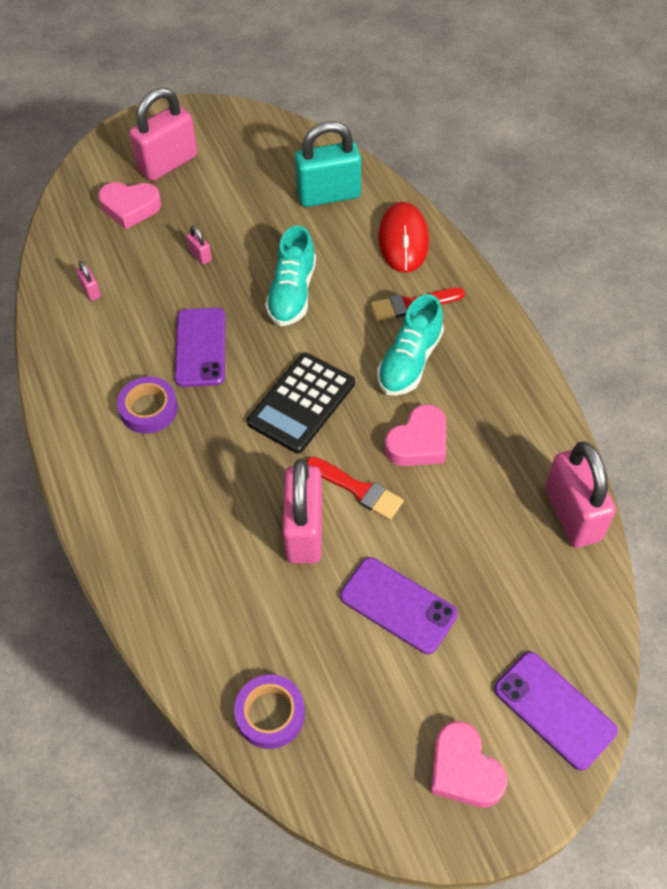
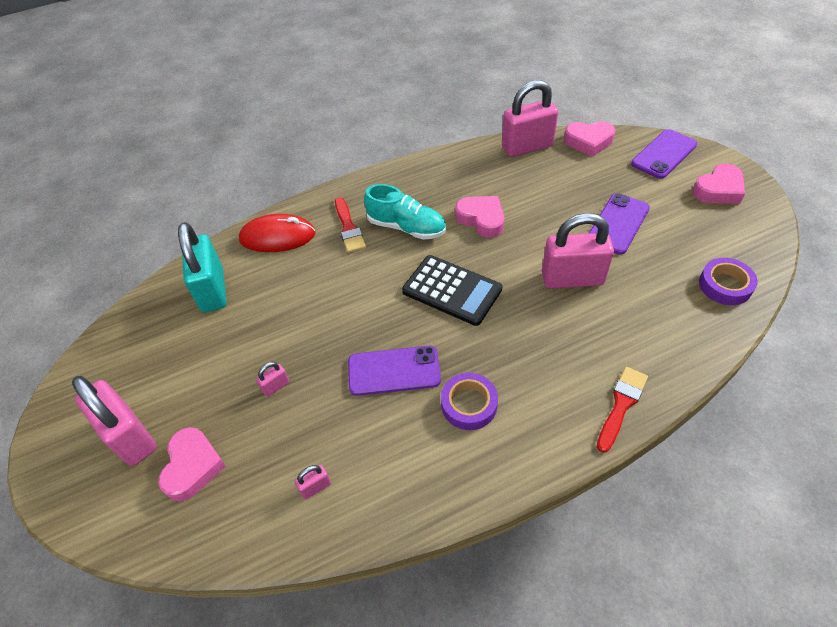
camera: 90 degrees left, 5 degrees down
turquoise shoe [265,226,316,326] -> none
red brush [307,457,404,520] -> red brush moved to [597,367,648,453]
none -> pink heart [564,121,615,157]

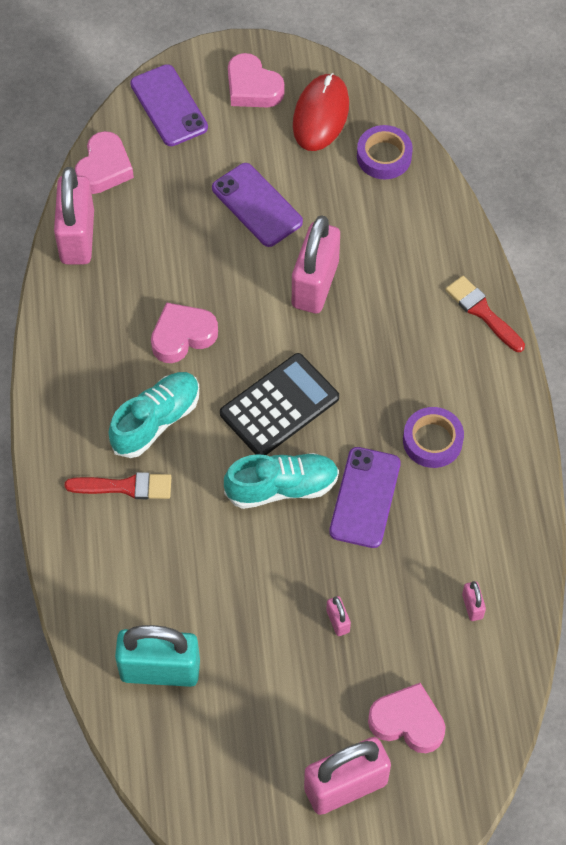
camera: 75 degrees left, 10 degrees up
red mouse [239,214,316,252] -> red mouse moved to [293,73,349,151]
pink heart [692,164,745,204] -> pink heart turned 150 degrees clockwise [228,53,284,107]
none -> turquoise shoe [224,453,339,509]

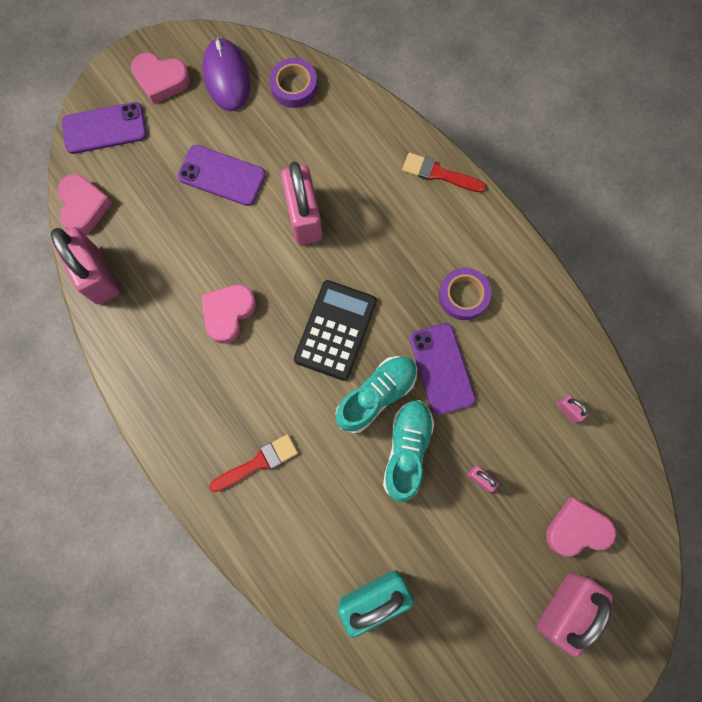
camera: 30 degrees left, 15 degrees up
turquoise shoe [108,372,199,458] -> turquoise shoe moved to [383,400,434,502]
purple phone [130,64,208,146] -> purple phone turned 45 degrees counterclockwise [62,102,147,154]
red mouse [293,73,349,151] -> purple mouse [203,37,250,111]

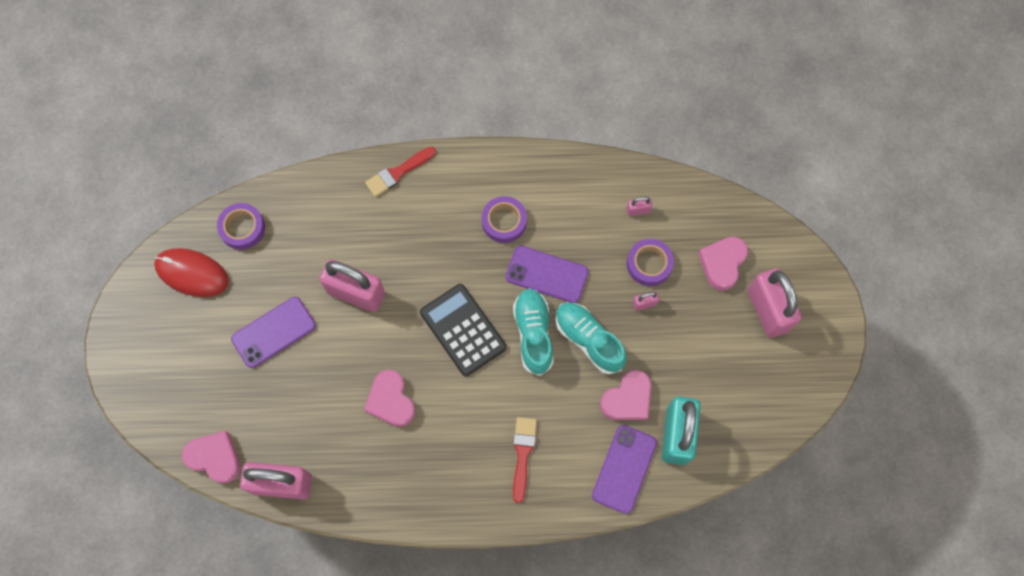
camera: 55 degrees left, 5 degrees down
purple phone [62,102,147,154] -> purple phone moved to [592,425,657,514]
pink heart [131,53,190,104] -> pink heart moved to [600,370,651,420]
purple mouse [203,37,250,111] -> red mouse [154,248,229,297]
none -> purple tape [627,239,674,286]

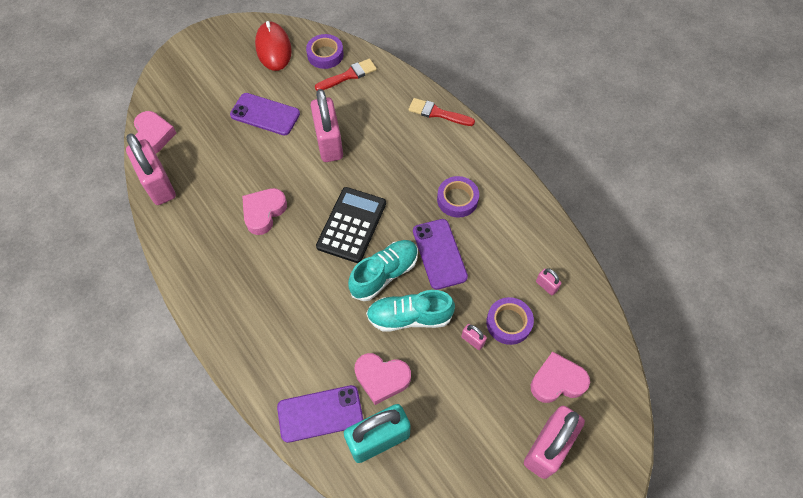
camera: 55 degrees right, 10 degrees down
red brush [513,417,537,503] -> red brush moved to [315,59,377,91]
turquoise shoe [556,302,627,374] -> turquoise shoe turned 105 degrees counterclockwise [366,290,455,331]

